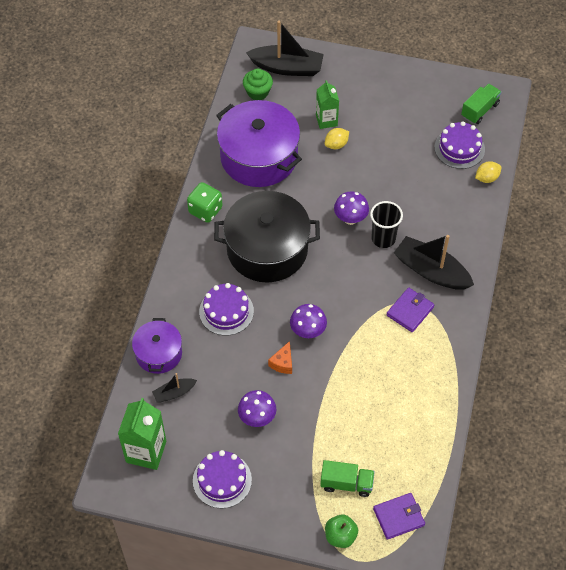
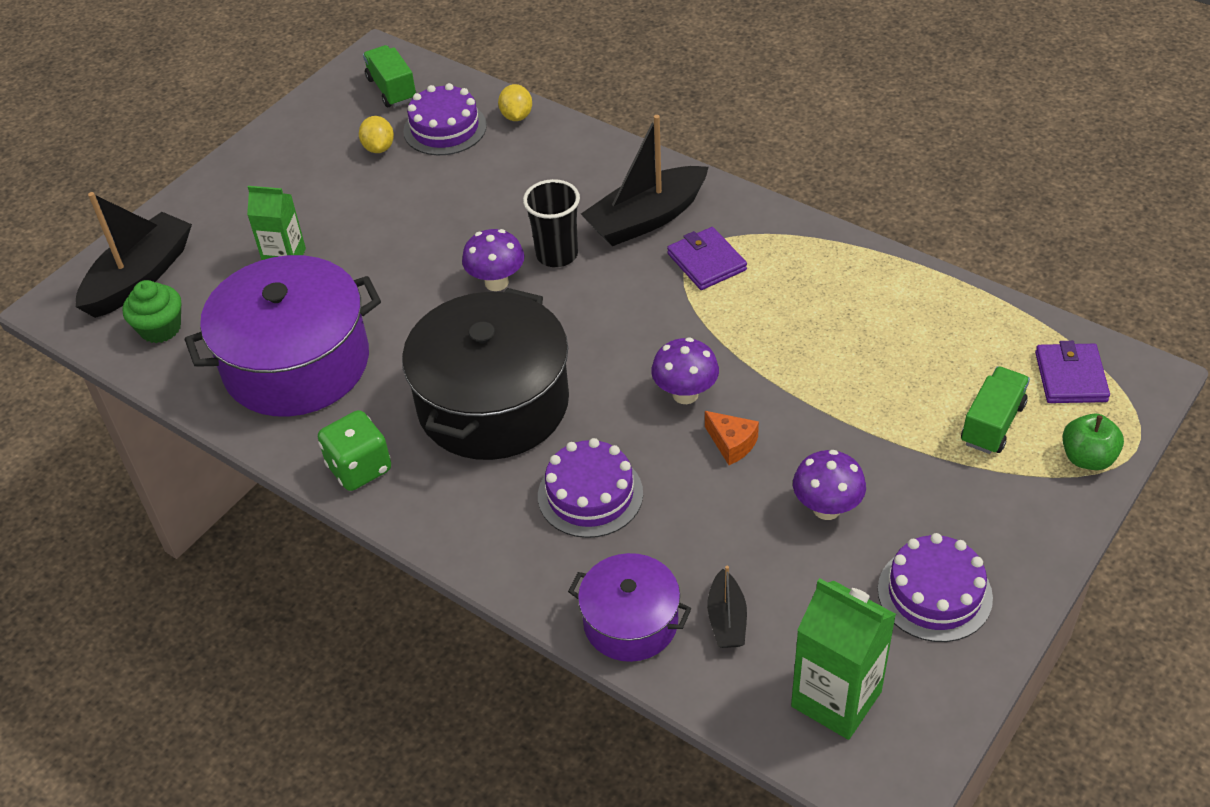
camera: 65 degrees left, 10 degrees down
yellow lemon [325,128,349,149] -> yellow lemon moved to [359,116,394,153]

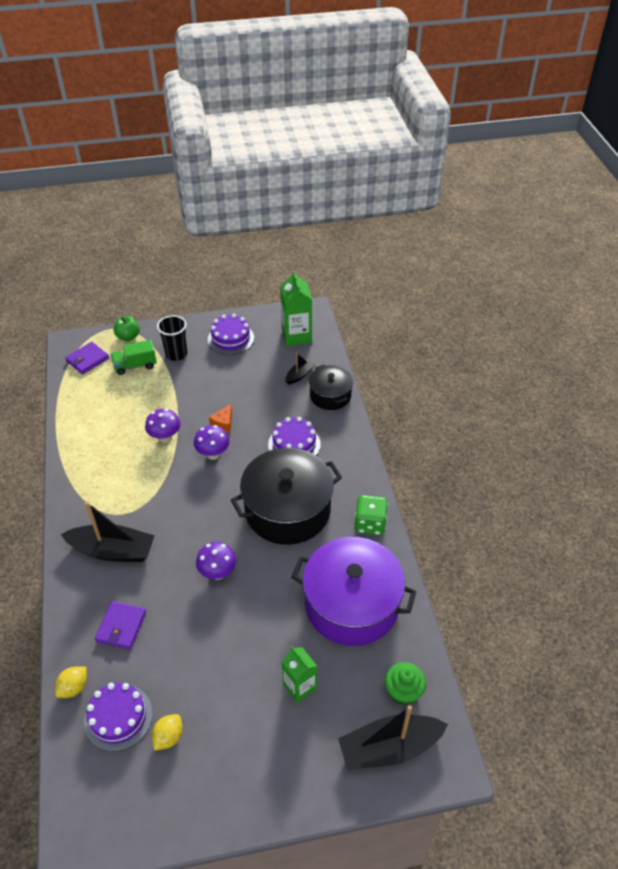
camera: 140 degrees left, 0 degrees up
green truck [363,45,416,107] -> none
black cup [523,179,580,267] -> black cup moved to [157,315,187,361]
purple pot [568,553,691,662] -> black pot [309,364,353,410]
purple wallet [667,227,747,290] -> purple wallet moved to [95,601,146,650]
orange cheese [705,411,759,465] -> orange cheese turned 150 degrees counterclockwise [209,404,232,433]
purple mushroom [793,450,866,520] -> purple mushroom moved to [145,409,181,443]

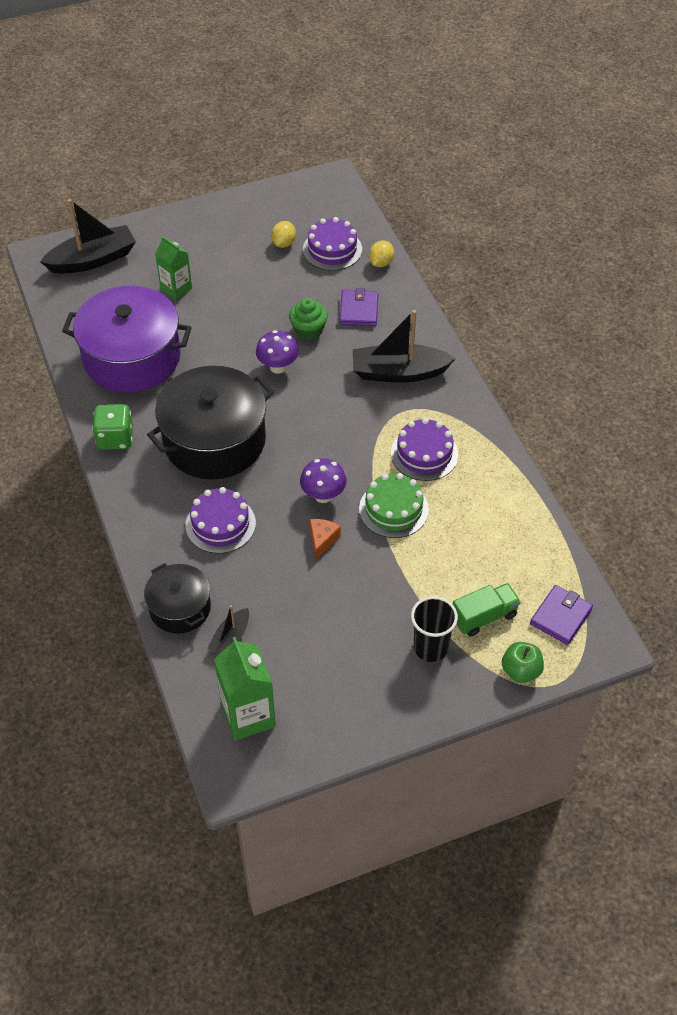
camera: 170 degrees right, 5 degrees up
purple mushroom [145,409,181,443] -> green cake [359,473,429,538]
purple cake [208,314,254,355] -> purple cake moved to [391,418,458,481]
green cupcake [385,662,426,705] -> green cupcake moved to [289,298,328,340]

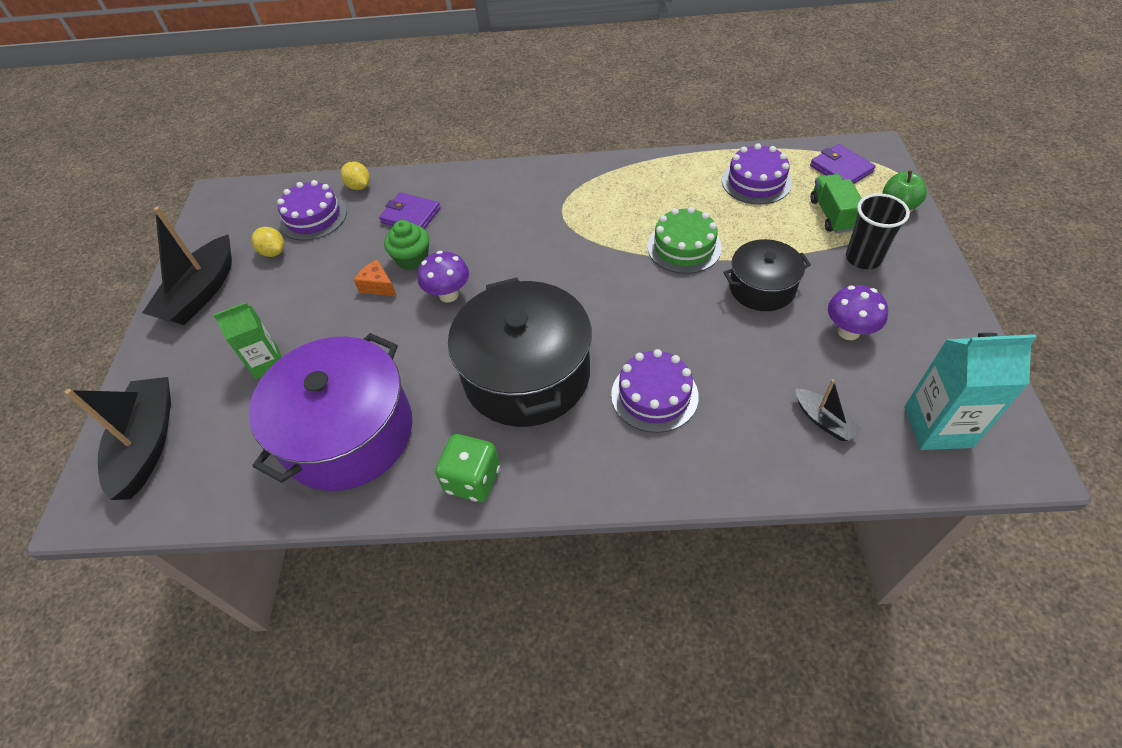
camera: 65 degrees left, 0 degrees up
black pot [144,563,211,634] -> black pot moved to [723,239,811,311]
green carton [214,637,276,741] -> turquoise carton [904,333,1037,450]
purple mushroom [300,458,347,503] -> purple mushroom moved to [828,285,888,340]
orange cheese [310,519,341,560] -> orange cheese moved to [354,259,396,296]
black boat [353,310,456,383] -> black boat moved to [142,207,232,325]
purple cake [391,418,458,481] -> purple cake moved to [722,143,792,205]

